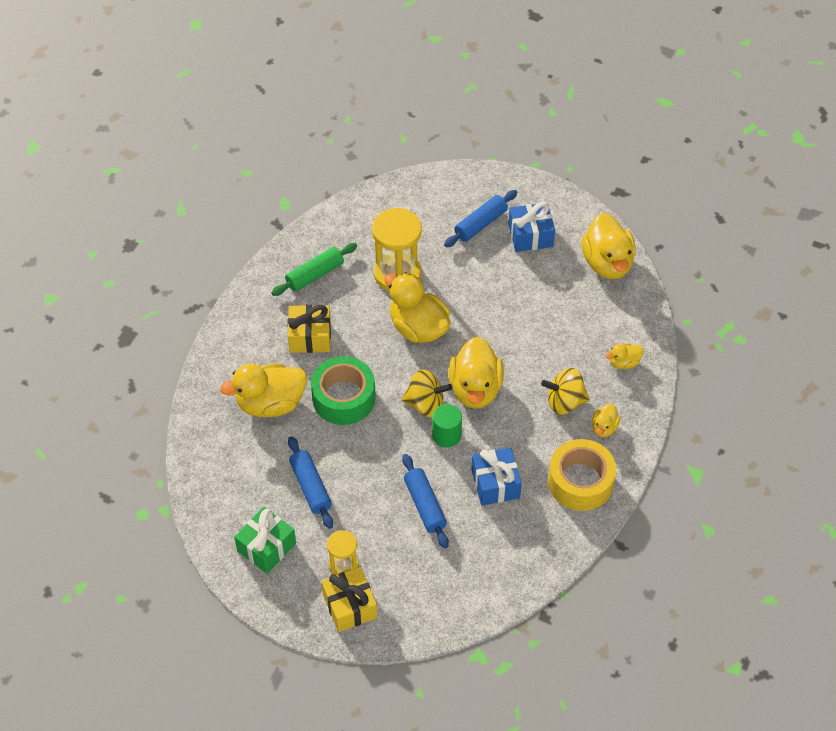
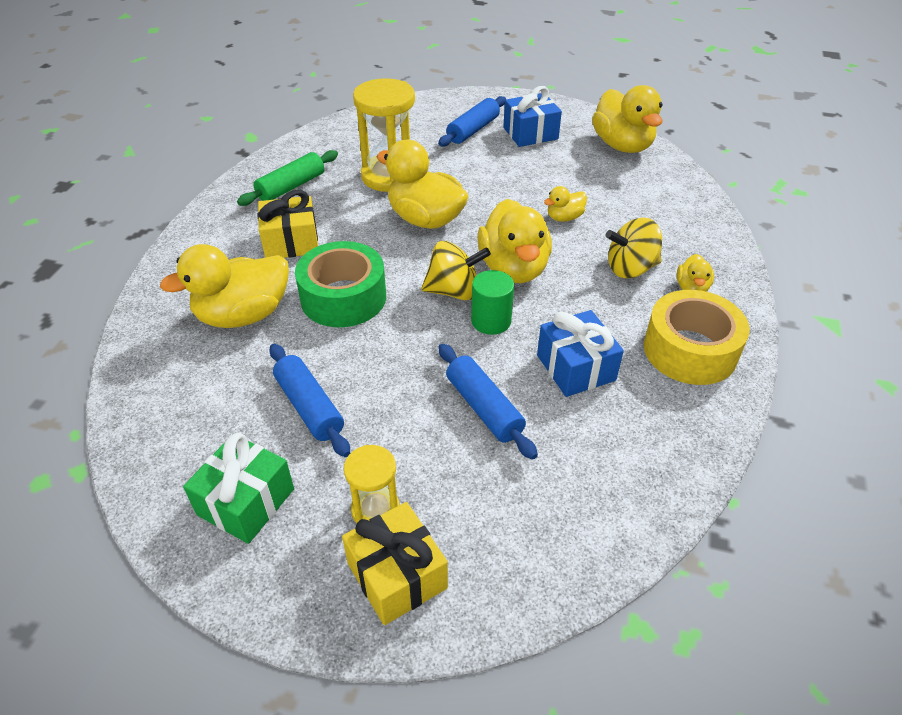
camera: 10 degrees left, 10 degrees down
yellow duck [606,343,644,369] -> yellow duck moved to [544,186,587,222]

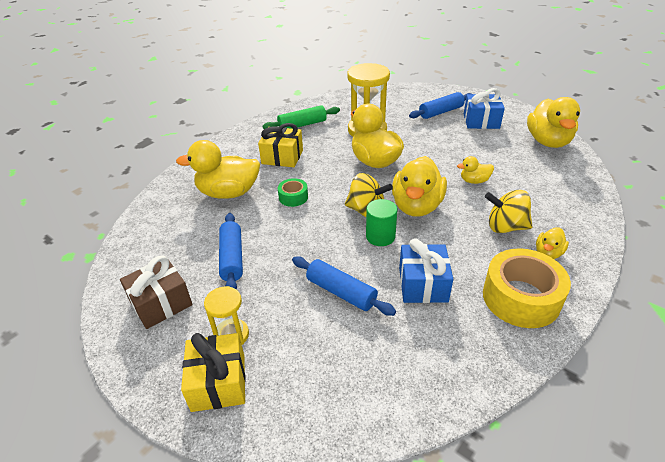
camera: 25 degrees right, 5 degrees down
green gift [183,432,294,544] -> brown gift [120,256,192,329]
green tape [295,241,386,327] -> green tape [278,178,308,207], size x0.50
blue rolling pin [438,343,538,460] -> blue rolling pin turned 45 degrees counterclockwise [292,257,396,316]

